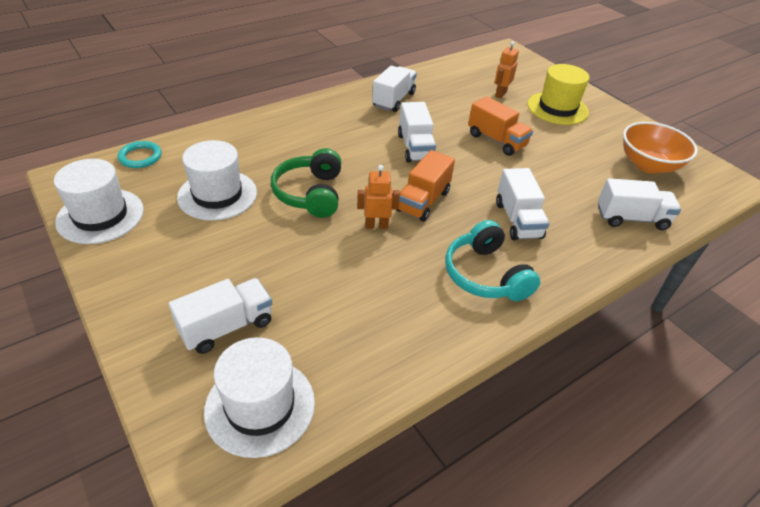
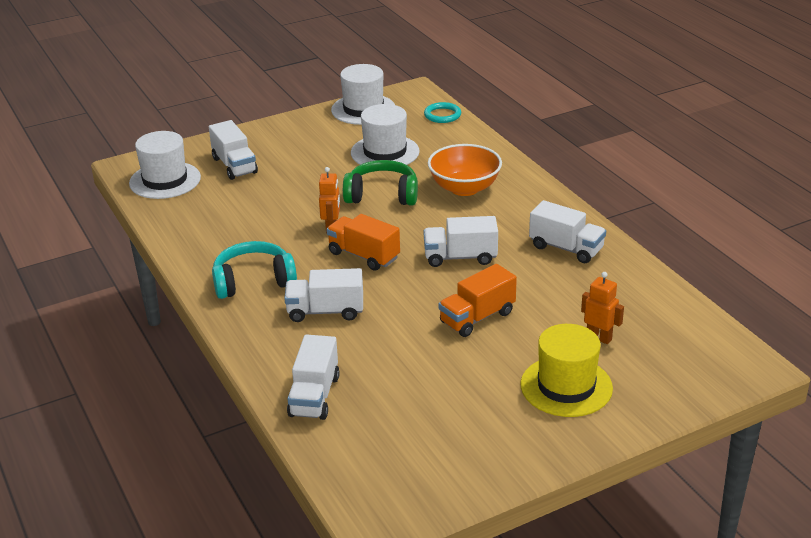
camera: 100 degrees right, 10 degrees down
orange bowl [623,122,698,174] -> orange bowl moved to [428,144,502,196]

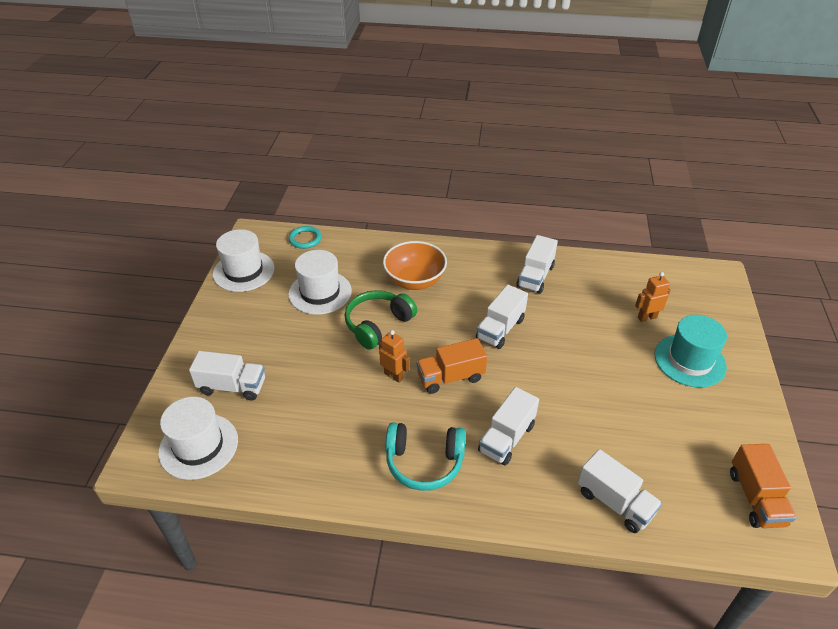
camera: 55 degrees left, 10 degrees up
turquoise headphones [212,241,297,299] -> turquoise headphones turned 105 degrees counterclockwise [386,422,466,491]
orange truck [439,264,517,337] -> orange truck moved to [730,444,797,528]
yellow hat [521,324,613,417] -> turquoise hat [654,315,727,388]
white truck [529,200,606,263] -> white truck turned 135 degrees clockwise [516,235,558,294]

